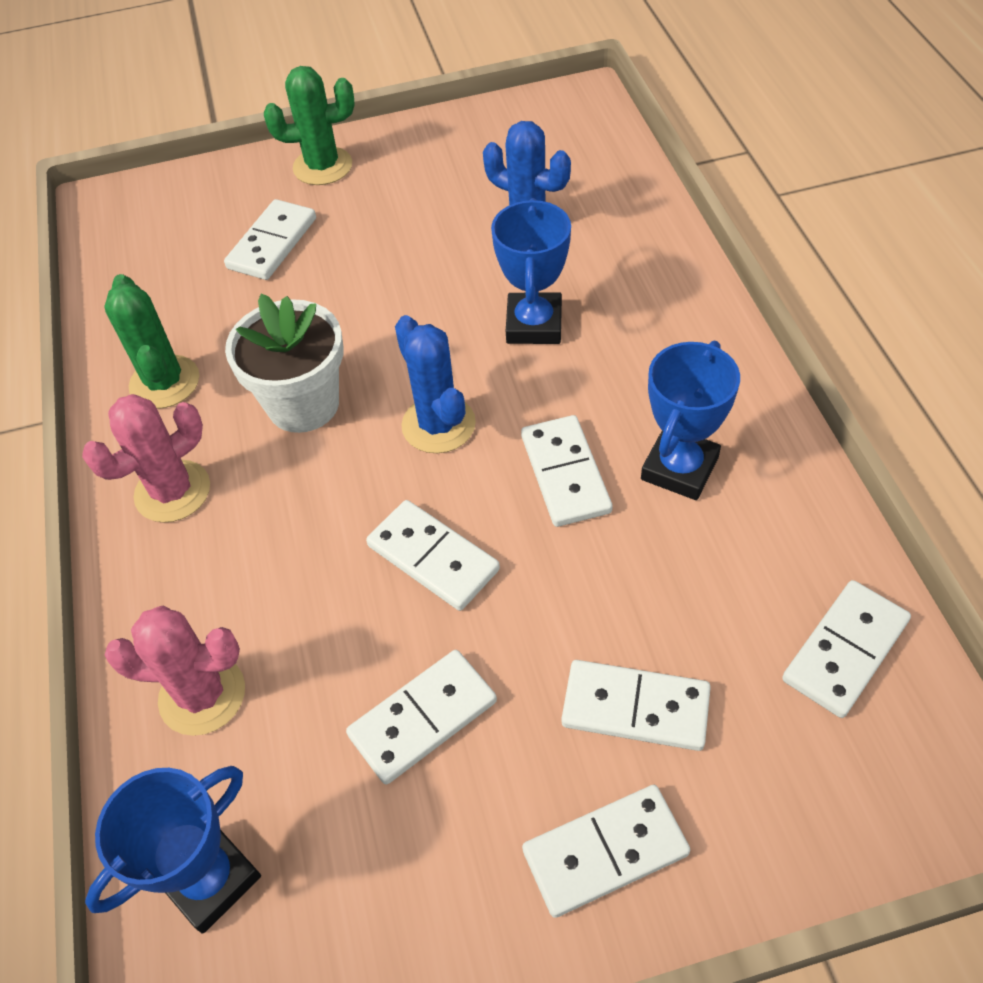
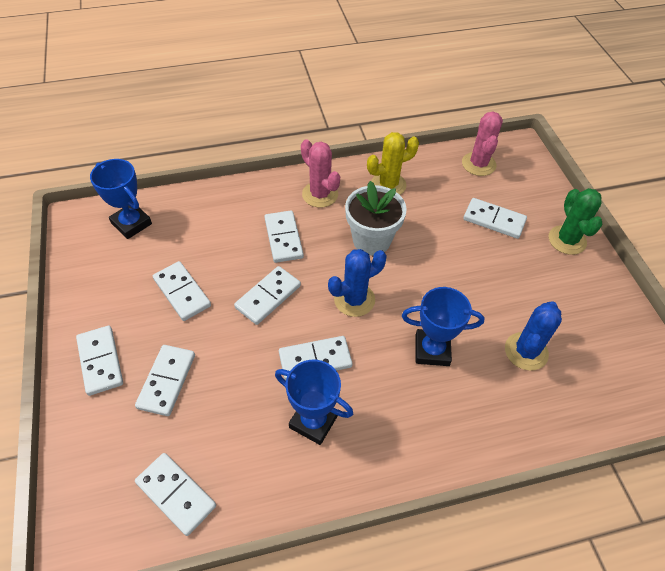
camera: 85 degrees right, 0 degrees up
green cactus [104,274,199,409] -> yellow cactus [367,132,419,195]
pink cactus [105,606,245,736] -> pink cactus moved to [462,111,503,176]
none -> white domino [264,210,304,263]

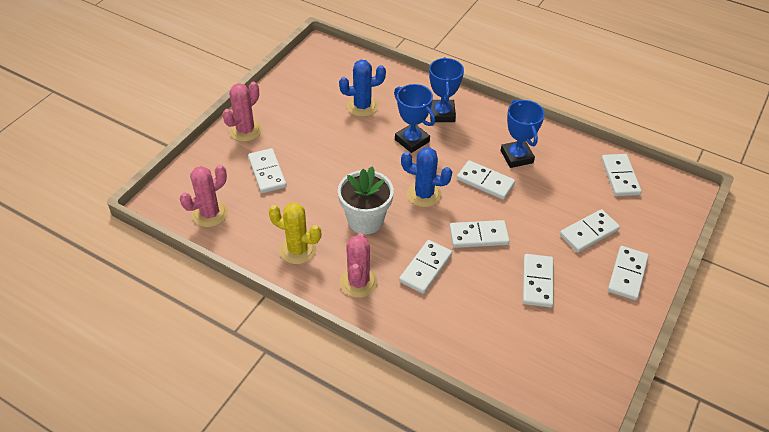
camera: 135 degrees left, 5 degrees down
blue trophy [90,159,152,239] -> blue trophy moved to [429,57,464,122]
green cactus [549,188,602,255] -> pink cactus [222,82,262,142]

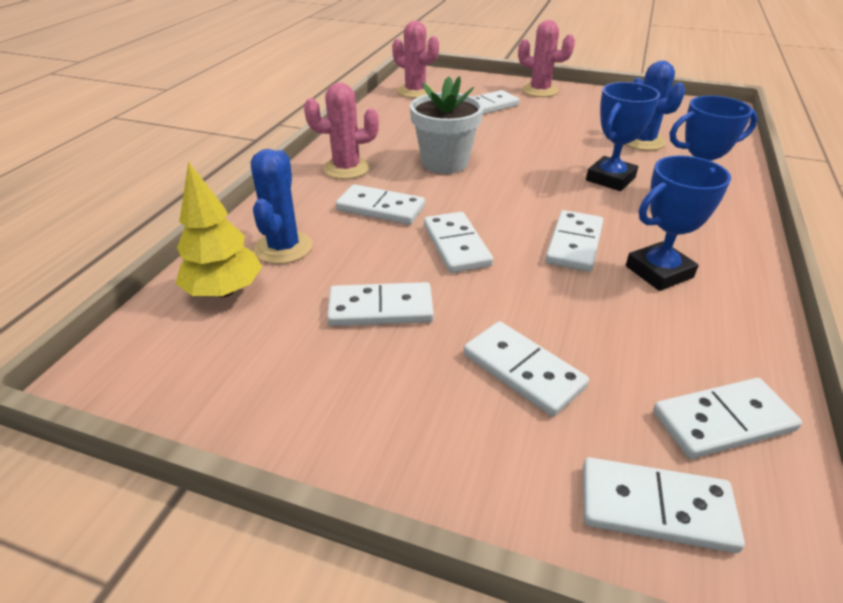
camera: 80 degrees right, 10 degrees down
yellow cactus [268,203,321,264] -> none
blue cactus [401,147,452,207] -> blue cactus moved to [251,149,313,264]
white domino [608,246,649,301] -> white domino moved to [583,457,745,553]
none -> yellow tree [175,161,262,297]

